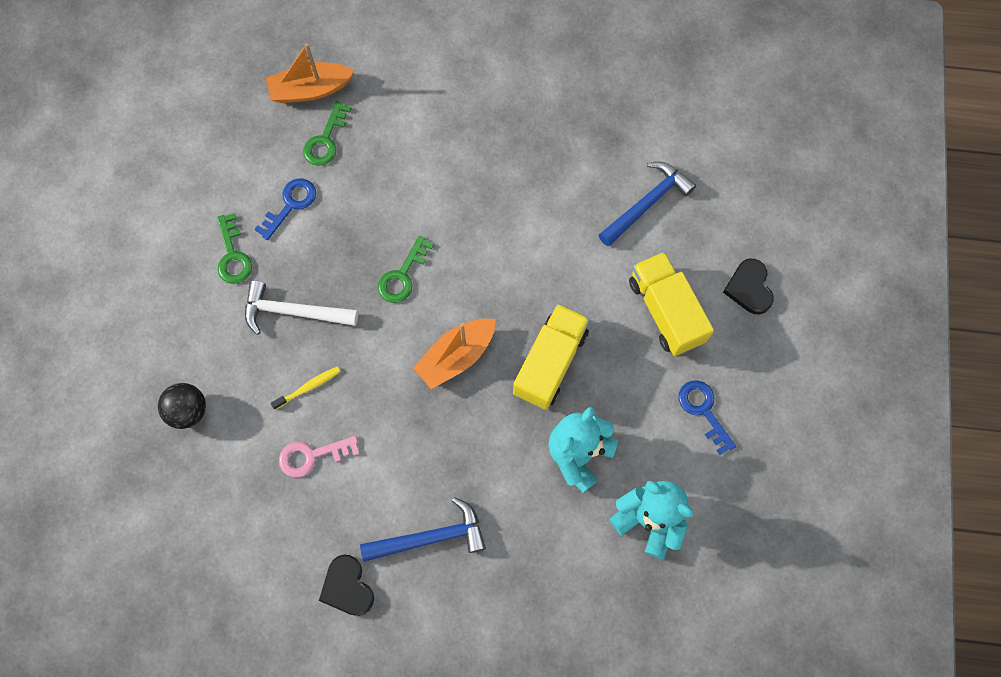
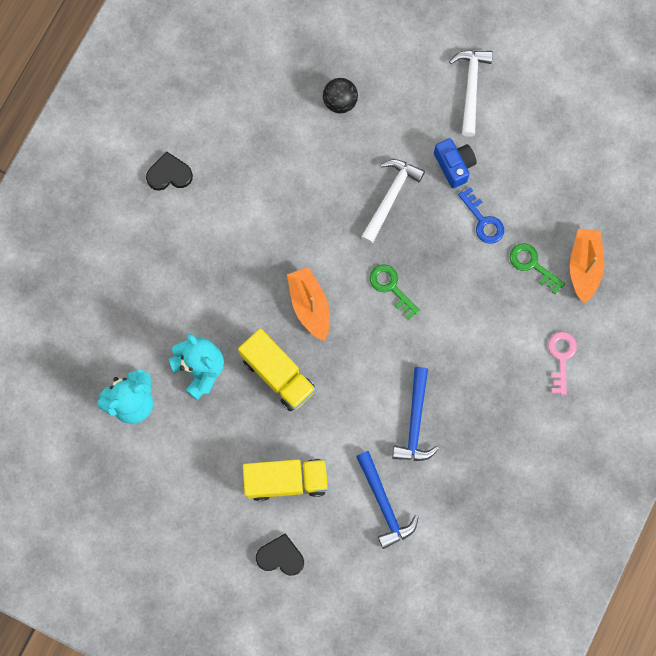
camera: 110 degrees right, 5 degrees up
green key [217,213,252,284] -> blue camera [434,138,477,188]
yellow toothbrush [271,366,340,410] -> none
pink key [279,436,359,478] -> pink key moved to [548,332,577,395]
blue hammer [360,497,486,562] -> blue hammer moved to [392,367,439,461]
blue key [678,380,736,455] -> none
none -> white hammer [449,50,493,137]

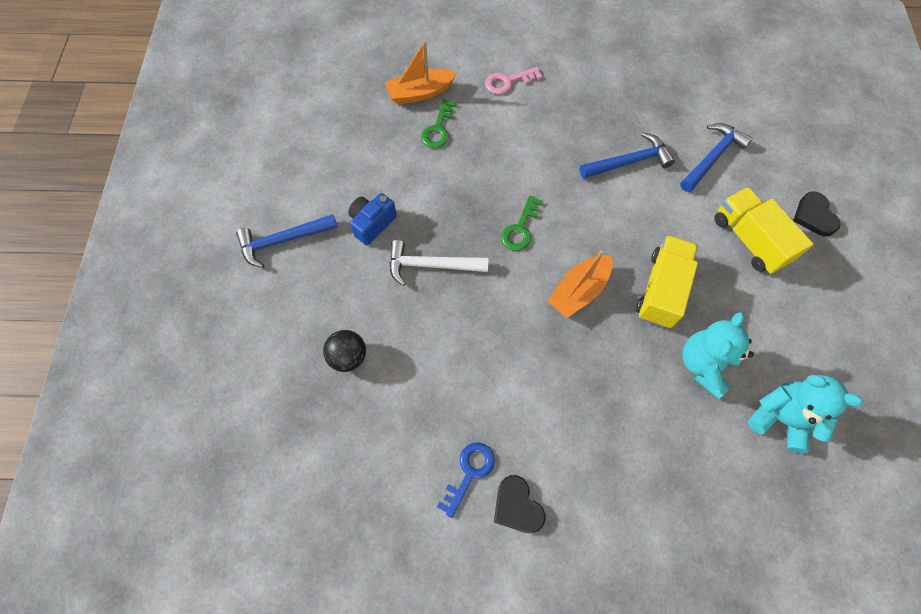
camera: 115 degrees left, 10 degrees down
white hammer [449,50,493,137] -> blue hammer [236,214,338,268]
blue key [458,187,504,244] -> blue key moved to [437,442,495,518]

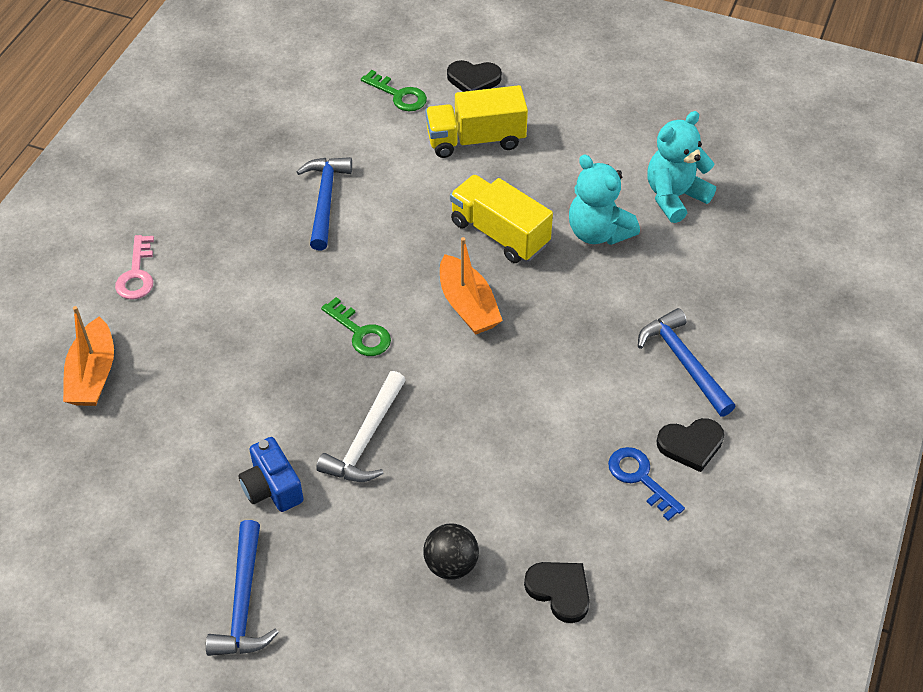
camera: 70 degrees left, 15 degrees down
green key [421,99,456,148] -> green key moved to [361,70,427,111]
blue hammer [680,123,753,192] -> blue hammer moved to [638,308,736,416]
none -> black heart [524,562,590,623]

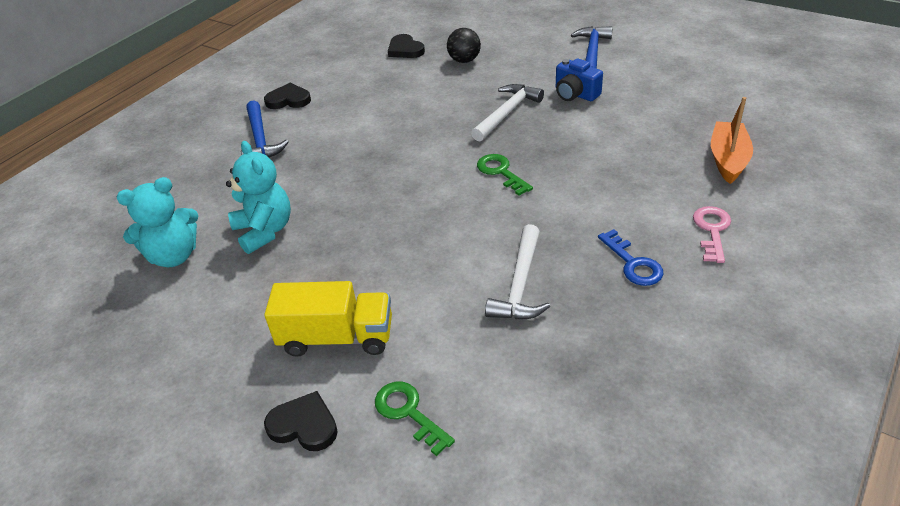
camera: 165 degrees left, 10 degrees down
blue camera [239,437,303,512] -> blue camera turned 150 degrees clockwise [556,58,603,101]
blue hammer [297,157,352,250] -> white hammer [485,224,550,320]
orange boat [440,237,503,335] -> none
yellow truck [450,175,553,263] -> none
blue key [608,447,685,521] -> blue key moved to [598,229,663,286]

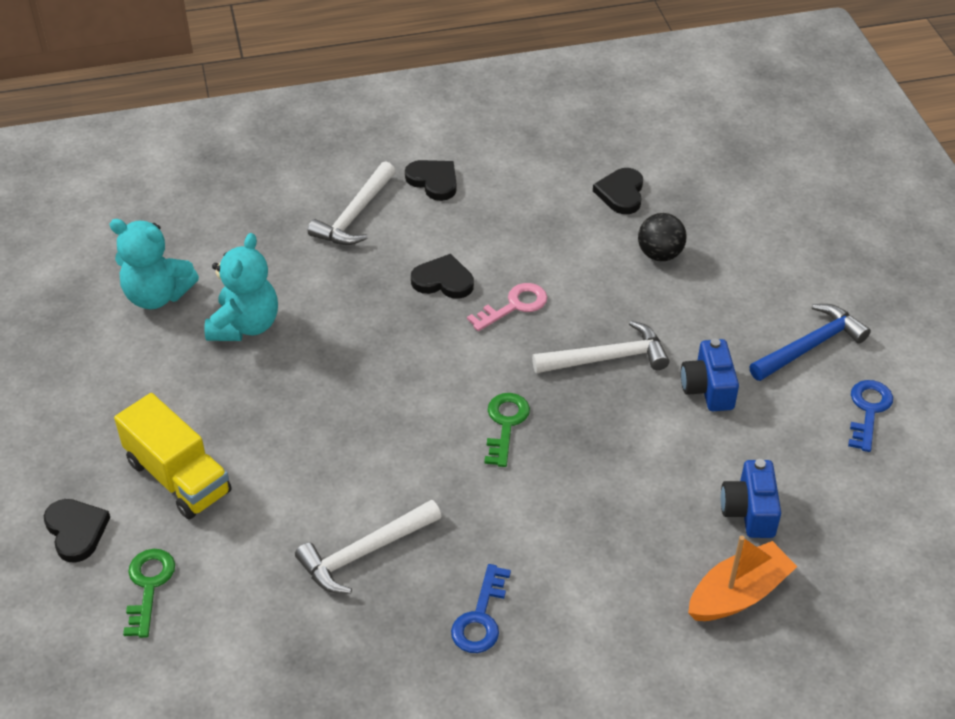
camera: 40 degrees right, 5 degrees up
blue hammer [241,100,289,158] -> white hammer [308,161,395,245]
pink key [693,206,731,263] -> pink key moved to [467,283,547,331]
none -> black heart [411,254,474,299]
none -> blue camera [721,459,781,538]
none -> blue key [848,380,893,452]

